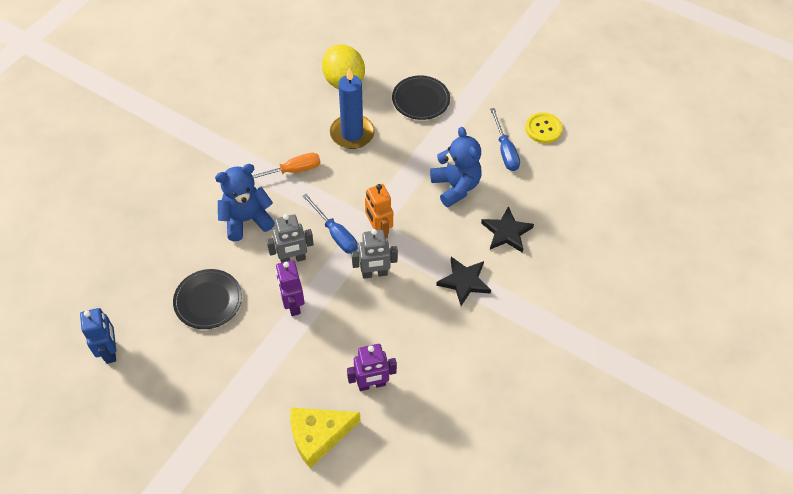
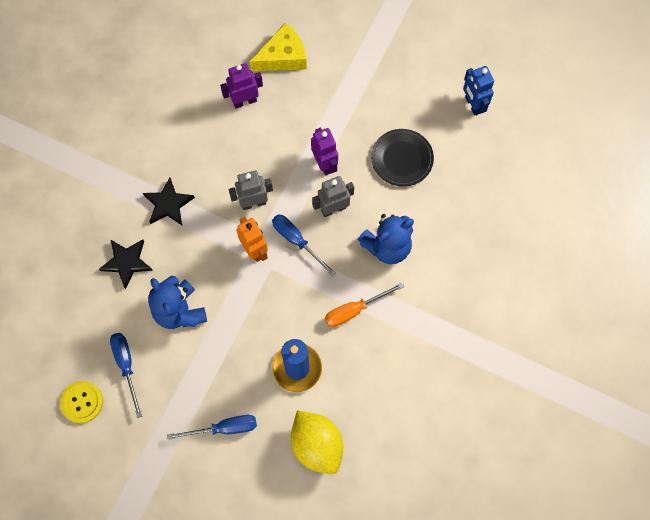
camera: 175 degrees right, 15 degrees up
black plate [392,75,450,120] -> blue screwdriver [167,415,257,440]

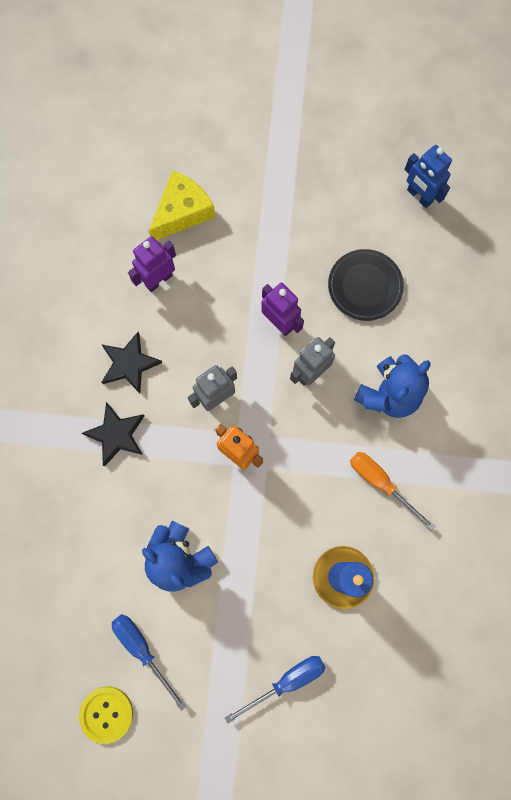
camera: 20 degrees left, 5 degrees up
black star [99,239,153,289] -> black star moved to [101,332,162,394]
blue screwdriver [272,214,336,276] -> none
yellow lemon [291,411,343,474] -> none
orange screwdriver [325,283,404,327] -> orange screwdriver turned 90 degrees clockwise [350,452,436,531]

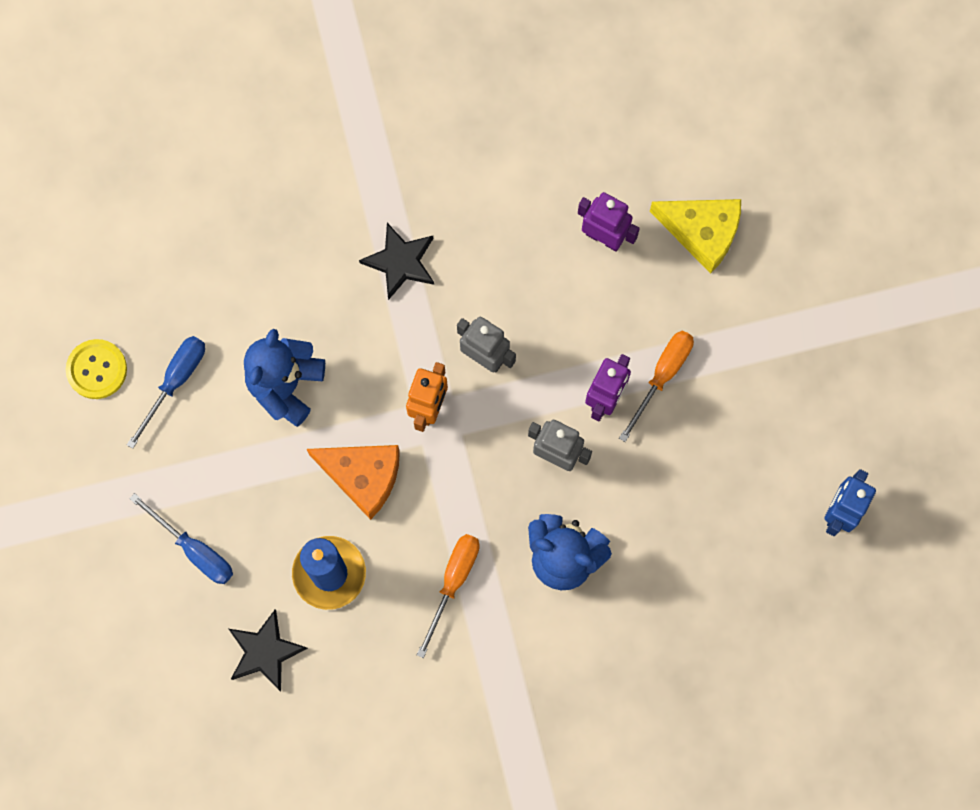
camera: 70 degrees right, 0 degrees up
black star [101,332,162,394] -> black star moved to [229,610,308,692]
black plate [328,249,404,321] -> none
none -> orange cheese [307,445,400,520]
none -> orange screwdriver [619,331,694,442]

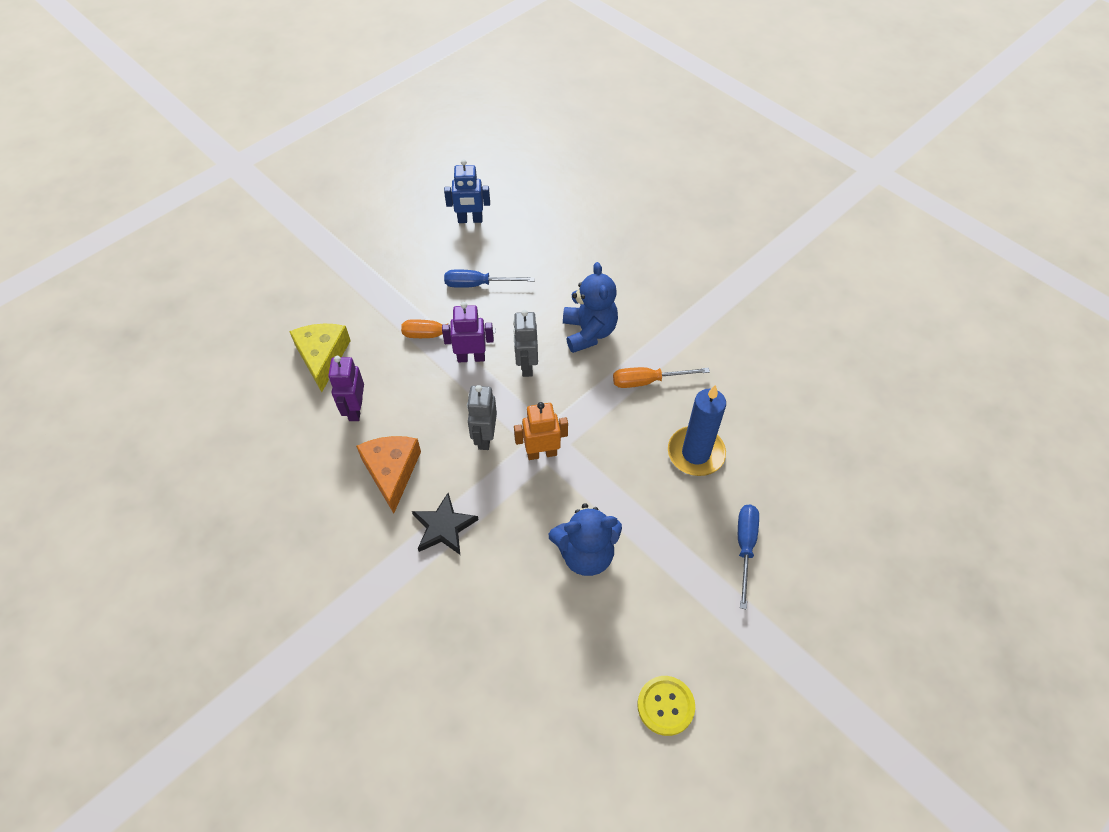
camera: 120 degrees left, 20 degrees down
blue screwdriver [127,336,205,449] -> blue screwdriver moved to [444,269,535,288]
black star [229,610,308,692] -> none
orange cheese [307,445,400,520] -> orange cheese moved to [356,436,421,514]

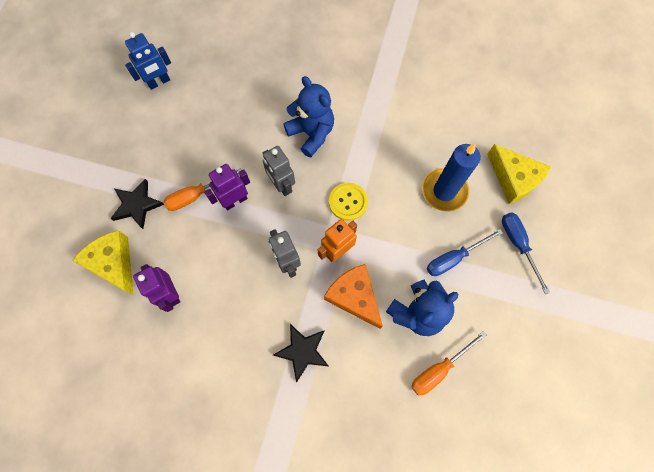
camera: 30 degrees left, 15 degrees up
orange cheese [356,436,421,514] -> orange cheese moved to [324,264,383,329]
blue screwdriver [444,269,535,288] -> blue screwdriver moved to [427,229,503,276]
orange screwdriver [613,367,710,388] -> orange screwdriver moved to [412,331,487,395]
yellow button [637,676,695,736] -> yellow button moved to [329,183,368,221]
none -> black star [110,179,164,229]
none -> yellow cheese [487,144,551,204]

